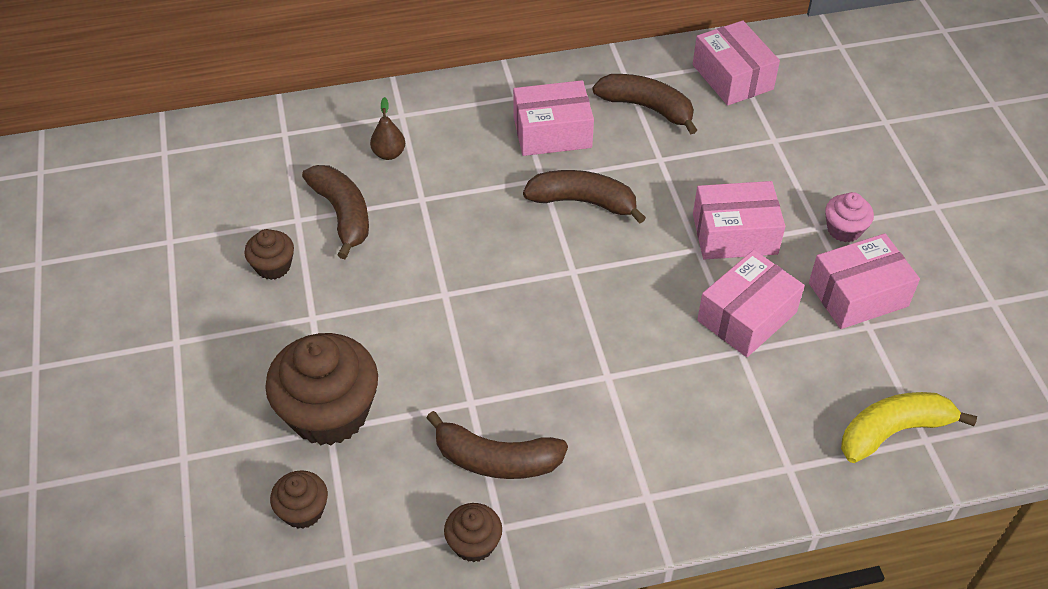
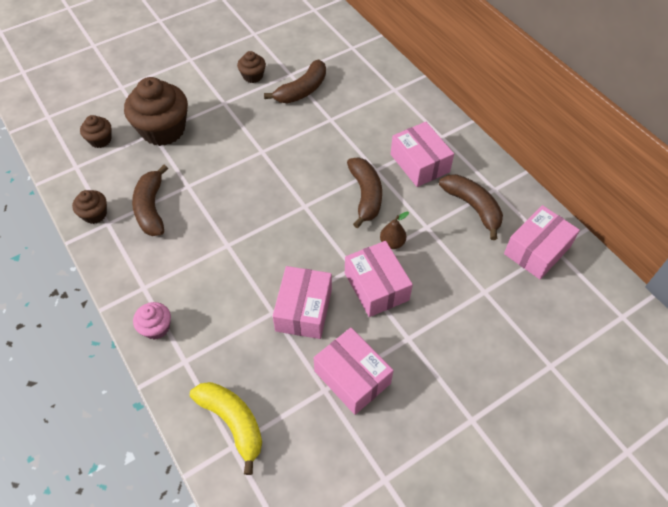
camera: 70 degrees right, 5 degrees up
brown pear [370,97,405,160] -> brown pear moved to [380,212,409,249]
brown banana [593,74,697,134] -> brown banana turned 45 degrees counterclockwise [439,174,503,240]
pink box [697,250,805,357] -> pink box turned 75 degrees clockwise [273,266,332,339]
pink cupcake [825,192,874,242] -> pink cupcake moved to [133,302,171,340]

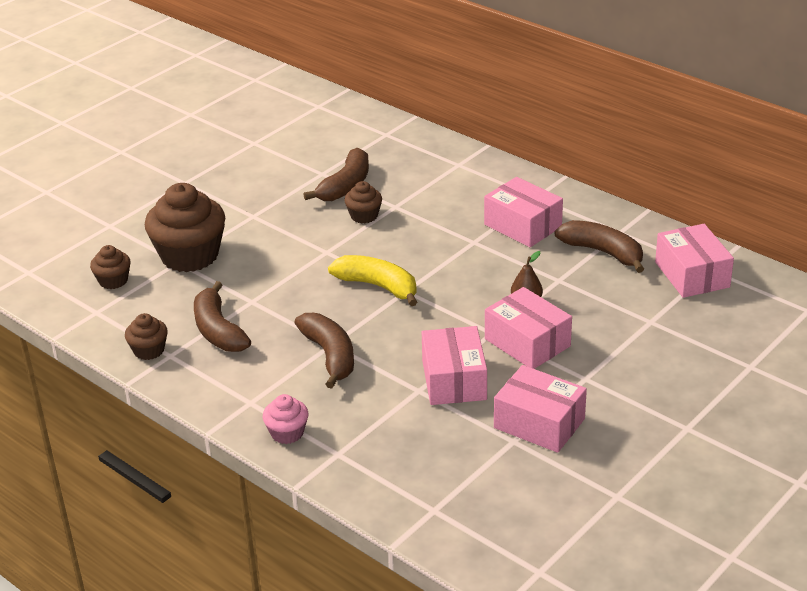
camera: 15 degrees left, 20 degrees down
yellow banana [190,382,262,475] -> yellow banana moved to [328,255,417,306]
brown cupcake [237,51,266,83] -> brown cupcake moved to [344,181,382,223]
brown banana [347,158,382,228] -> brown banana moved to [294,313,354,389]
pink box [504,205,580,279] -> pink box turned 45 degrees counterclockwise [655,224,734,298]

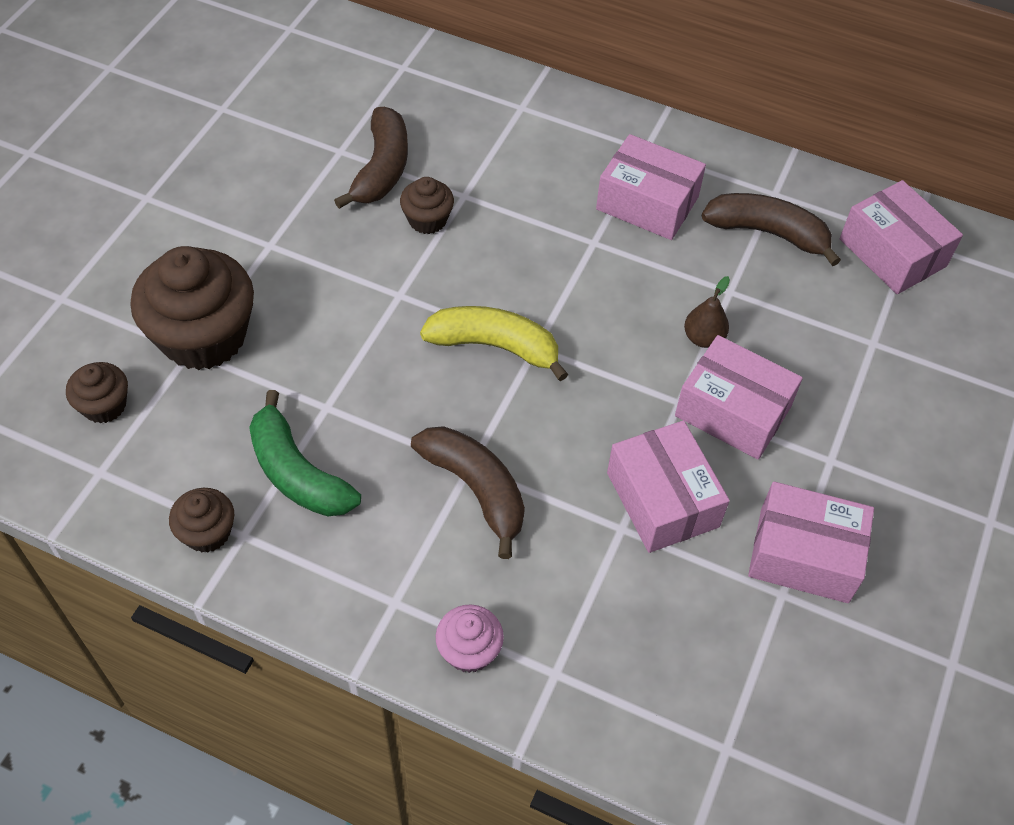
camera: 20 degrees left, 20 degrees up
brown banana [194,281,251,352] -> green banana [249,390,361,516]

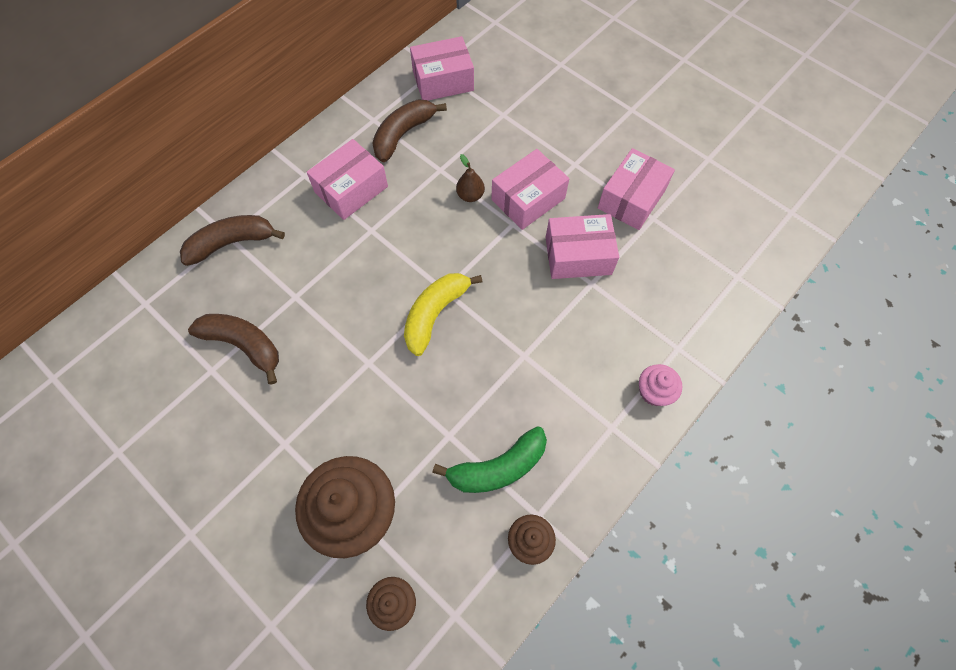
camera: 70 degrees left, 10 degrees up
brown cupcake [400,177,454,234] -> none
brown banana [411,426,525,559] -> brown banana moved to [180,215,285,266]

